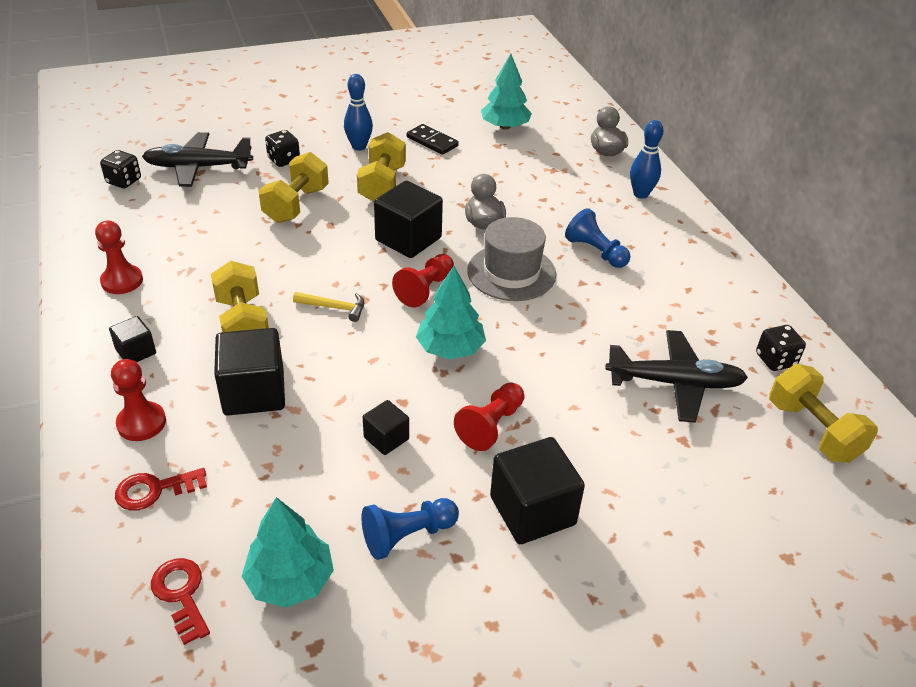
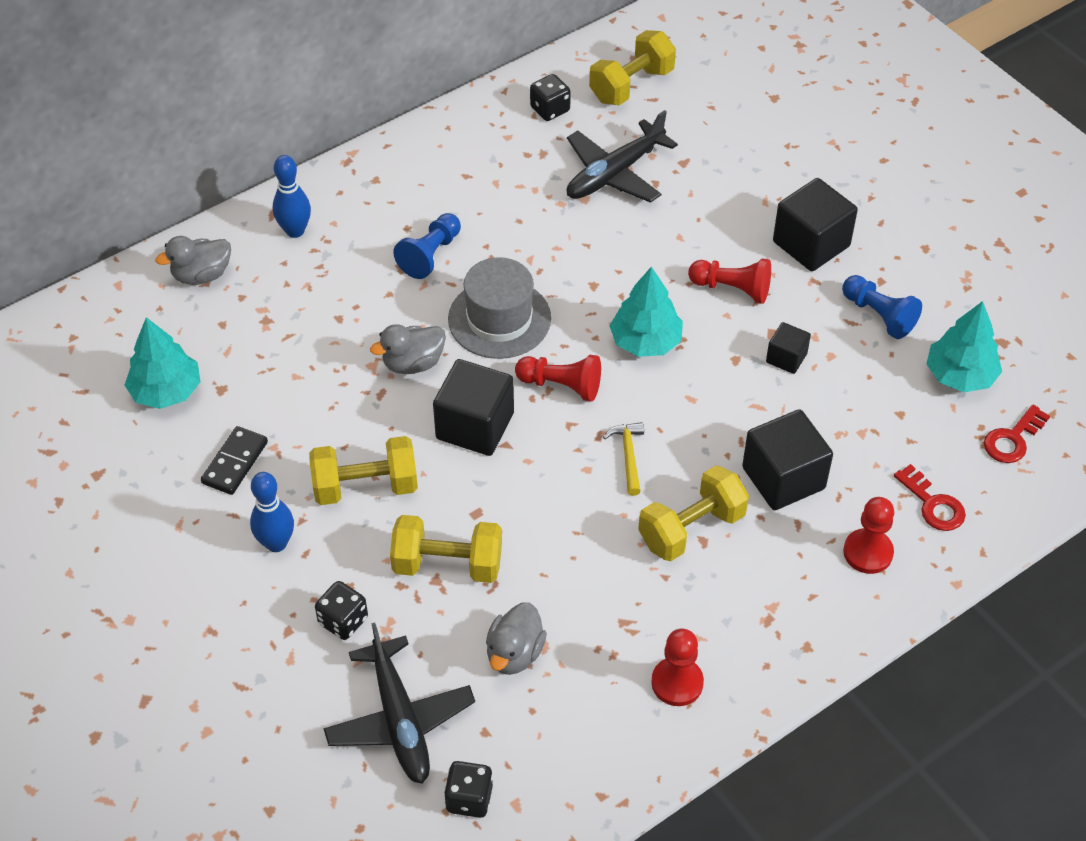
camera: 105 degrees left, 10 degrees up
black cube [109,316,156,362] -> none
black plane [605,330,748,423] -> black plane turned 120 degrees counterclockwise [567,110,678,203]
none -> grey duck [486,602,547,675]

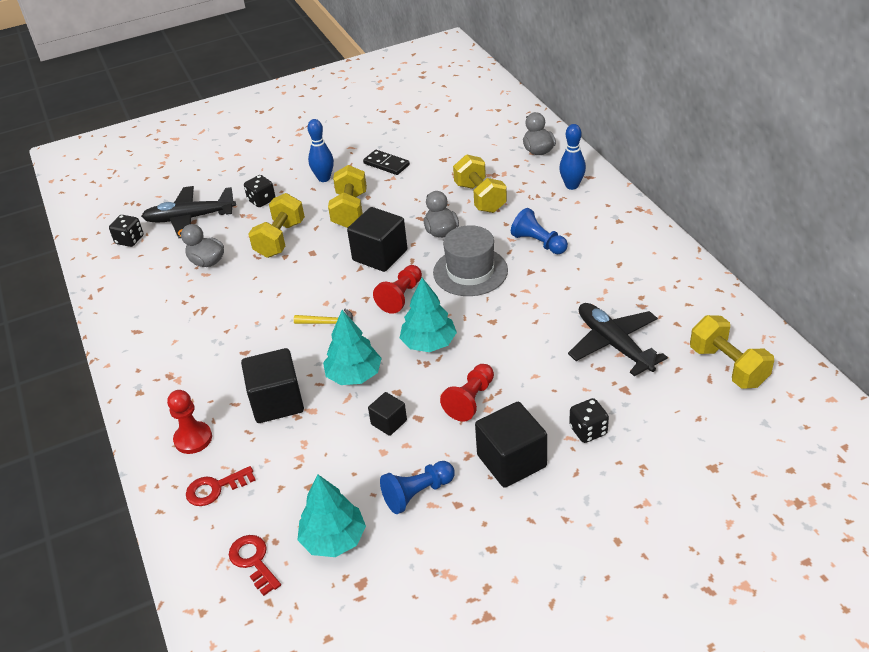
camera: 105 degrees right, 10 degrees down
turquoise tree [125,317,200,409] -> turquoise tree moved to [323,310,382,385]
black dice [530,74,571,121] -> black dice moved to [569,398,609,443]
yellow dumbbell [638,465,749,561] -> yellow dumbbell moved to [453,154,507,213]
red pawn [651,628,704,706] -> none

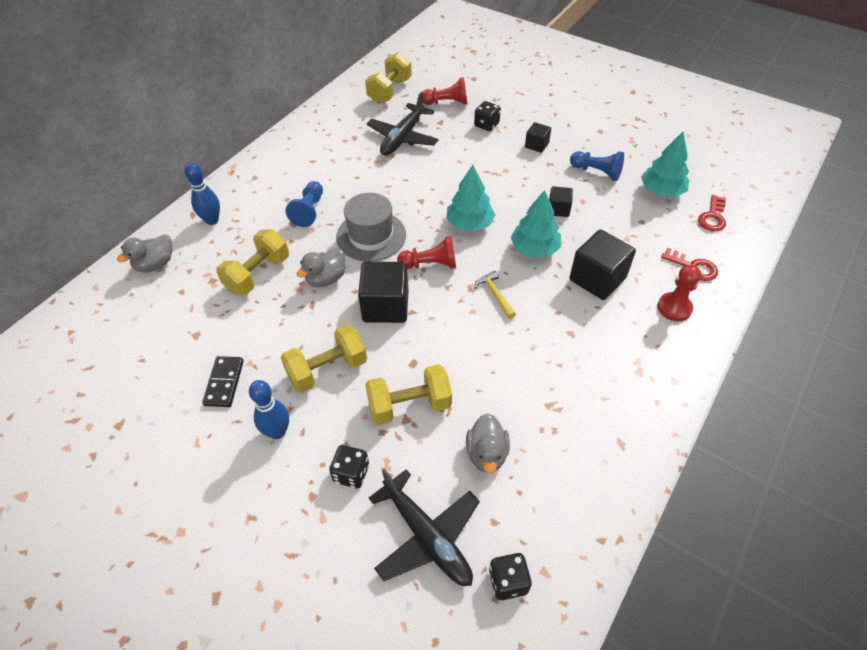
camera: 125 degrees left, 10 degrees up
red pawn [440,364,494,422] -> red pawn moved to [423,77,467,105]
black cube [475,402,547,488] -> black cube [525,122,551,153], size x0.54

